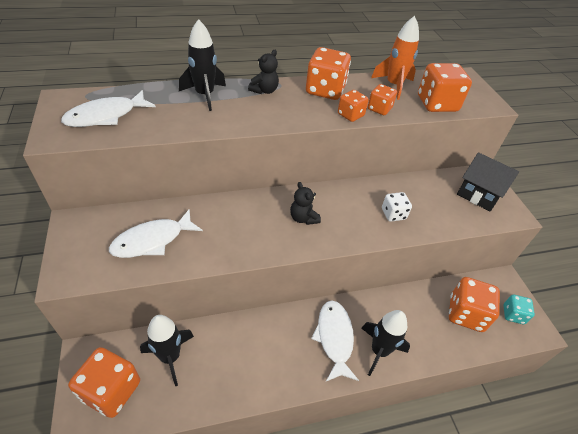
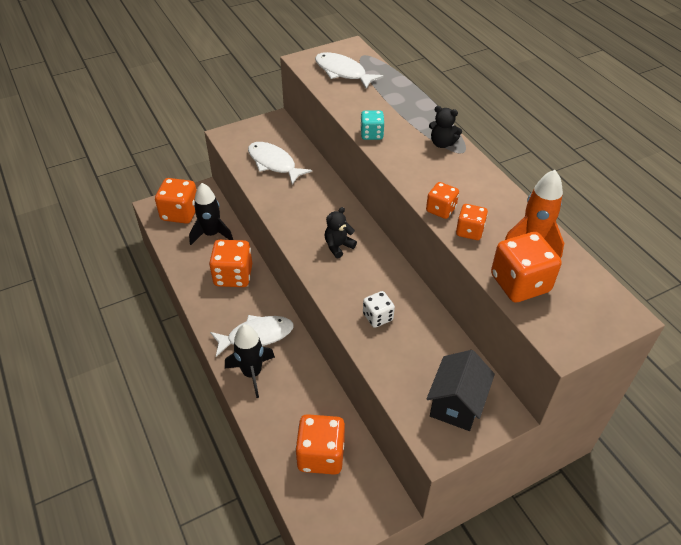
camera: 80 degrees right, 0 degrees up
black rocket [179,19,226,111] -> none
orange dice [306,47,351,100] -> orange dice moved to [209,240,252,287]
turquoise dice [503,294,535,324] -> turquoise dice moved to [360,111,384,140]

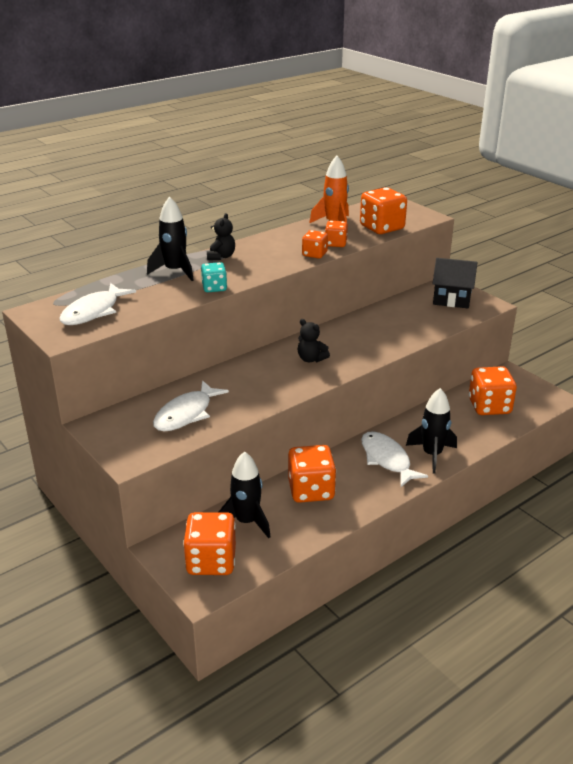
camera: 100 degrees left, 15 degrees down
white dice [363,291,395,328] -> none
none -> black rocket [147,196,194,281]

